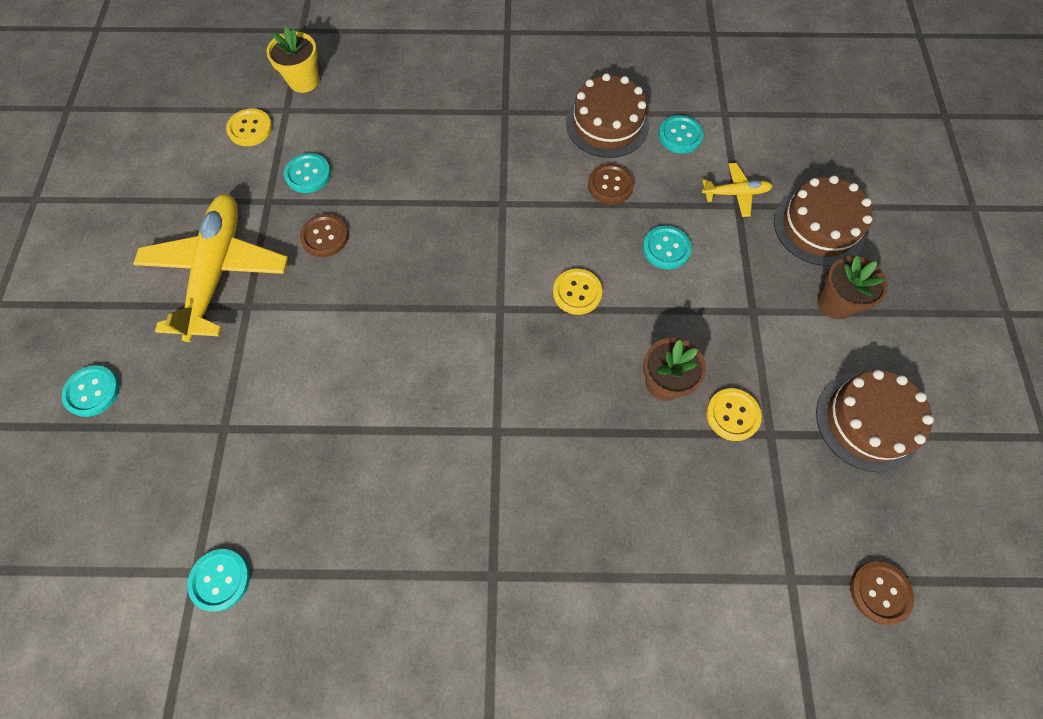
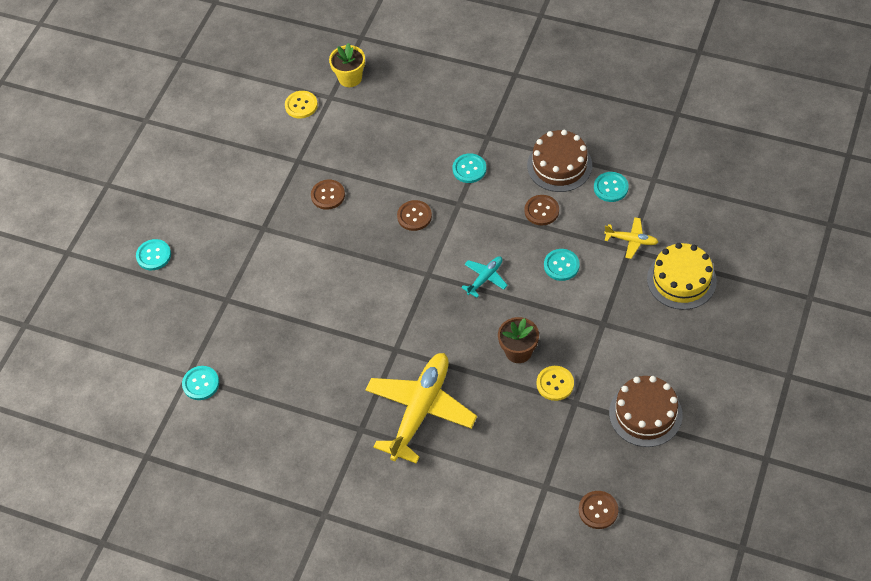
camera: 25 degrees right, 10 degrees down
yellow plane [133,194,288,342] -> yellow plane moved to [365,353,477,464]
turquoise button [284,153,331,193] -> turquoise button moved to [453,153,486,183]
yellow button [553,269,602,315] -> turquoise plane [461,256,508,298]
brown cake [774,176,873,266] -> yellow cake [647,243,717,310]
brown flower pot [817,256,888,319] -> none
none -> brown button [397,200,432,231]

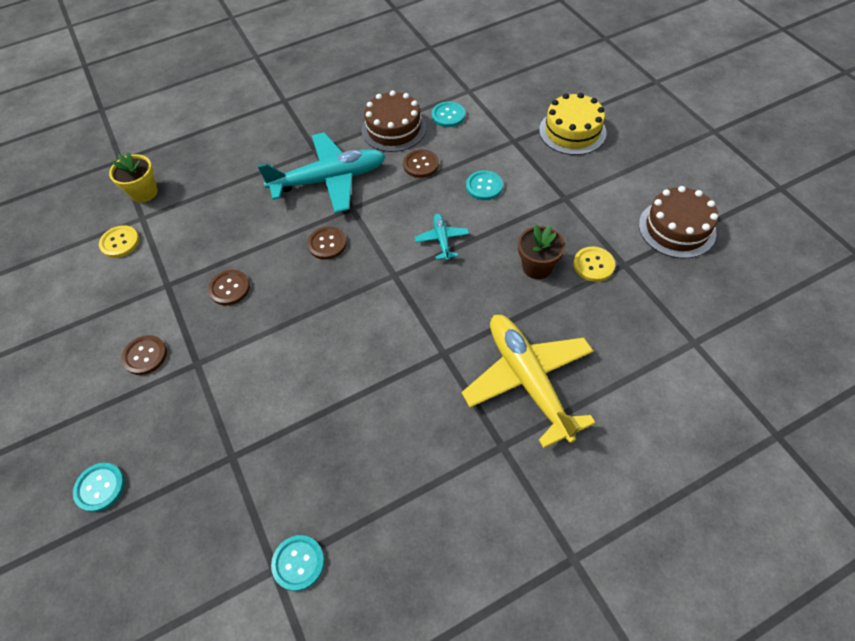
camera: 50 degrees left, 0 degrees up
turquoise button [453,153,486,183] -> turquoise plane [257,132,385,213]
brown button [579,491,618,529] -> brown button moved to [121,335,167,375]
yellow plane [604,217,658,259] -> none

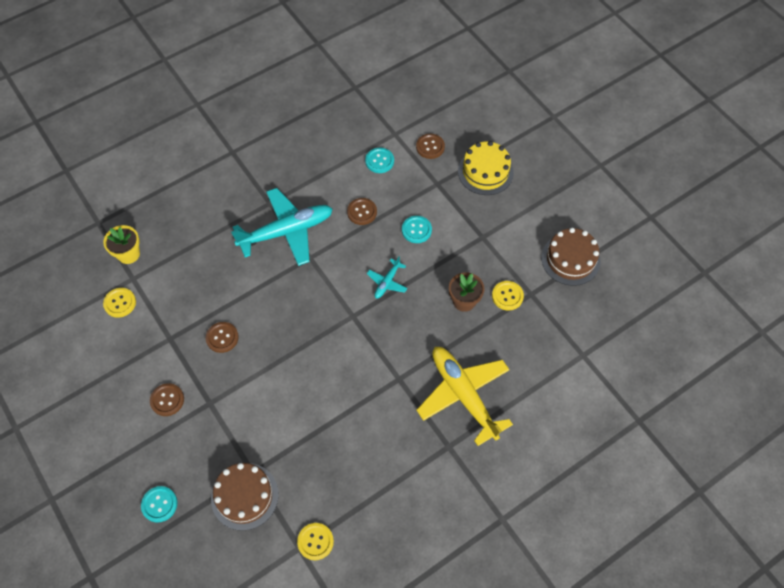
camera: 10 degrees left, 5 degrees up
turquoise button [271,535,325,591] -> yellow button [297,523,334,560]
brown button [307,226,347,260] -> brown button moved to [416,134,445,159]
brown cake [362,90,426,152] -> brown cake moved to [211,463,279,531]
turquoise plane [414,214,469,261] -> turquoise plane turned 135 degrees counterclockwise [367,256,407,298]

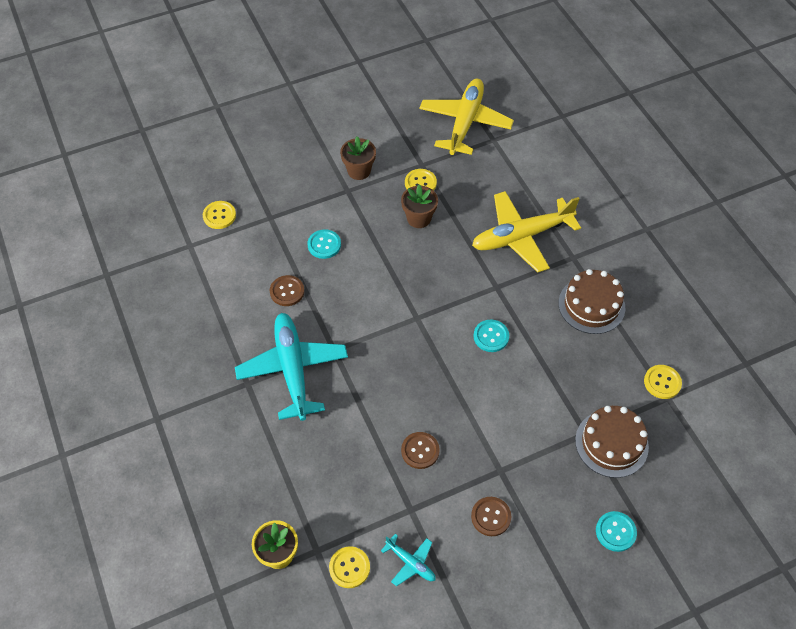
camera: 80 degrees left, 5 degrees down
turquoise button [365,148,394,173] -> turquoise button moved to [473,320,509,352]
turquoise plane [367,256,407,298] -> turquoise plane moved to [381,534,436,586]
brown button [416,134,445,159] -> yellow button [203,201,236,229]
yellow cake [458,141,514,195] -> none
brown cake [541,228,600,286] -> brown cake moved to [558,269,626,334]
none -> brown flower pot [340,136,376,180]
none -> yellow plane [419,79,514,155]

